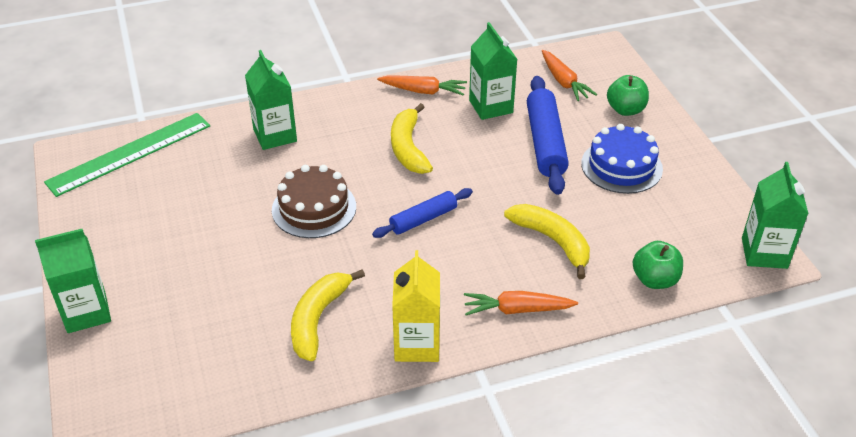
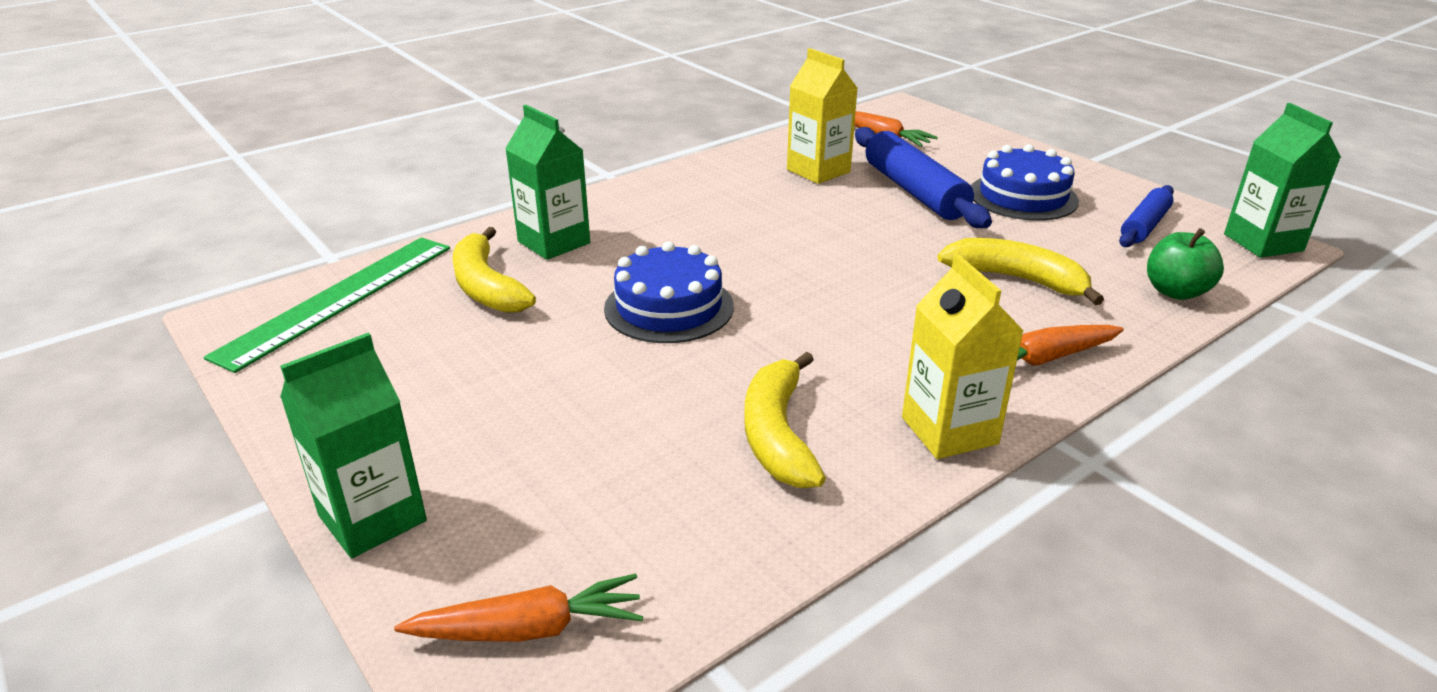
camera: 20 degrees left, 10 degrees down
brown cake [272,165,356,238] -> blue cake [604,241,734,343]
blue rolling pin [372,188,473,238] -> blue rolling pin moved to [1119,185,1174,247]
orange carrot [377,76,467,96] -> orange carrot moved to [394,574,643,642]
yellow banana [391,103,433,174] -> yellow banana moved to [452,227,536,313]
green carton [469,22,517,120] -> yellow carton [787,48,858,184]
green apple [607,75,649,116] -> none

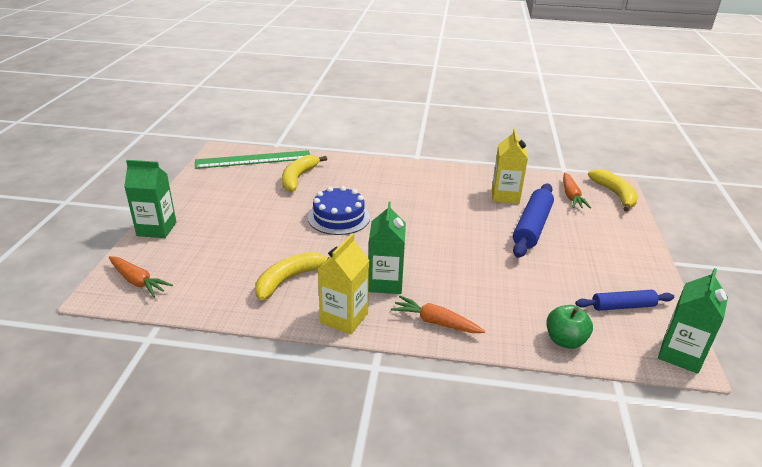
camera: 45 degrees right, 0 degrees up
green carton [505,105,590,260] -> green carton moved to [369,202,406,294]
yellow banana [937,238,1104,305] -> yellow banana moved to [588,169,638,212]
blue cake [971,144,1079,221] -> none

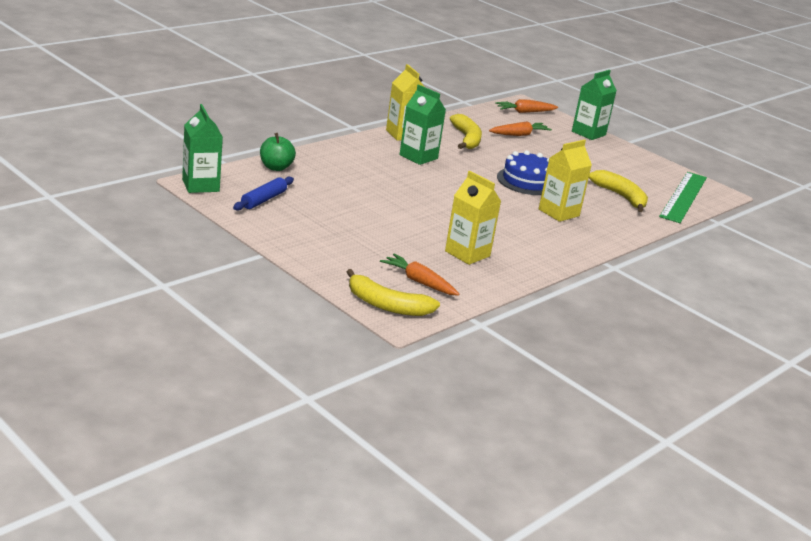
camera: 125 degrees right, 5 degrees down
orange carrot [391,296,485,333] -> orange carrot moved to [489,121,552,136]
blue rolling pin [513,184,554,258] -> none
none -> yellow carton [539,140,592,222]

